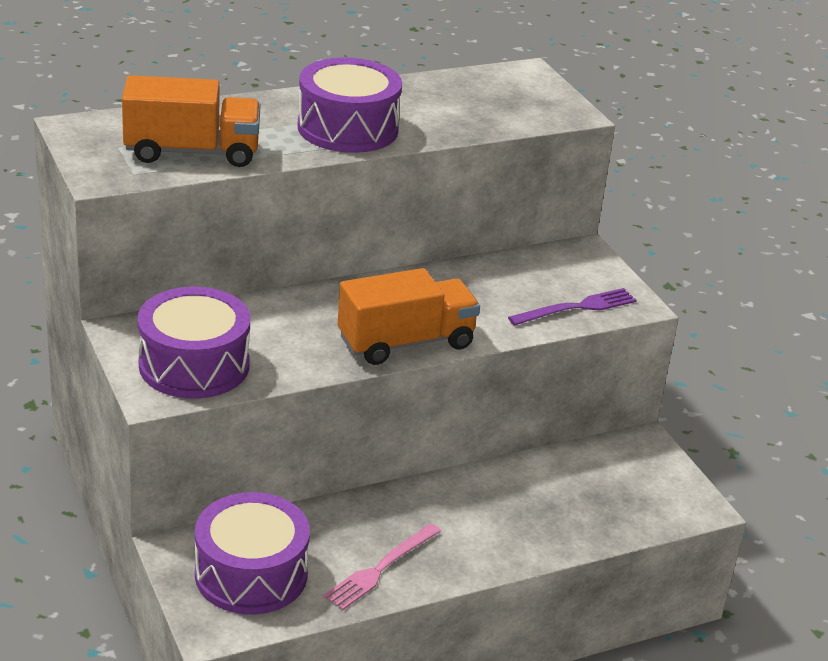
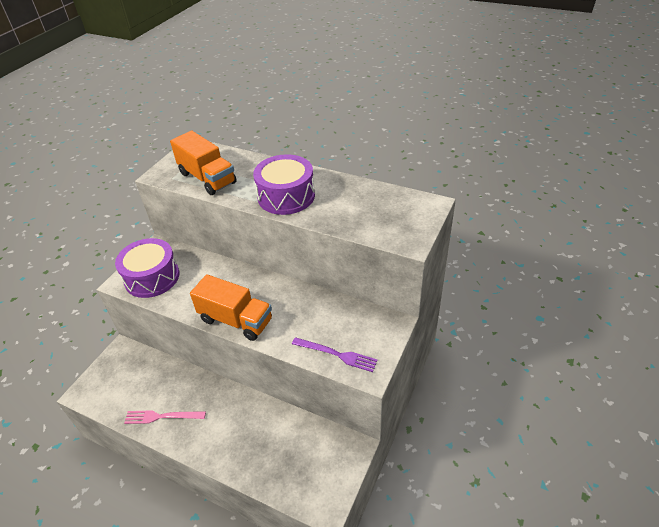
camera: 55 degrees right, 10 degrees up
purple drum [195,492,310,614] -> none

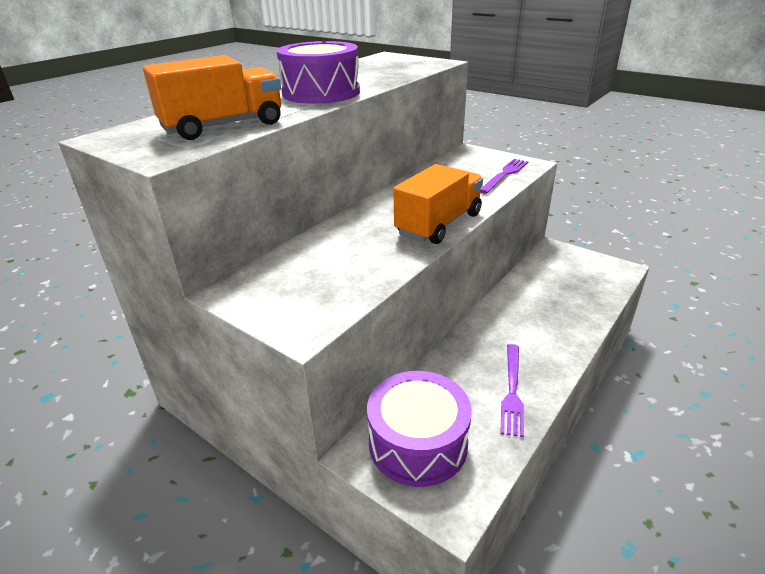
camera: 80 degrees left, 10 degrees down
purple drum [115,238,179,298] -> purple drum moved to [367,371,472,487]
pink fork [124,410,206,424] -> purple fork [500,344,524,437]

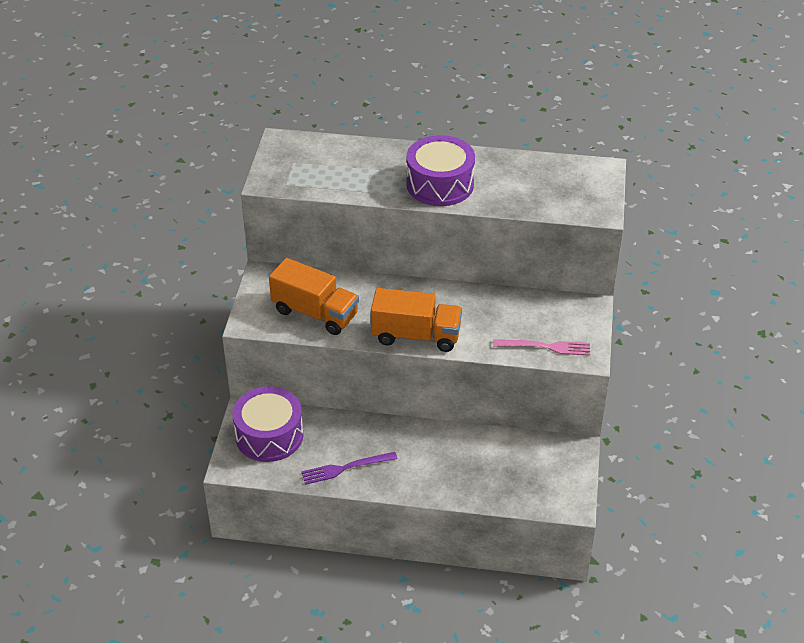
camera: 60 degrees right, 10 degrees up
orange truck [143,55,281,140] -> orange truck moved to [269,258,359,335]
purple fork [480,159,528,194] -> pink fork [493,339,590,356]

